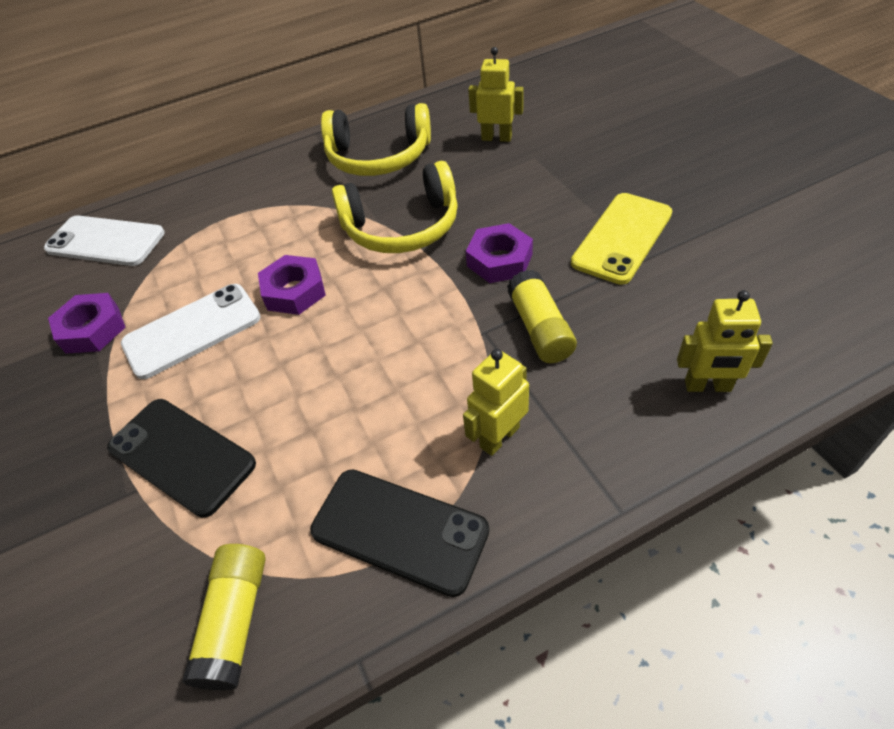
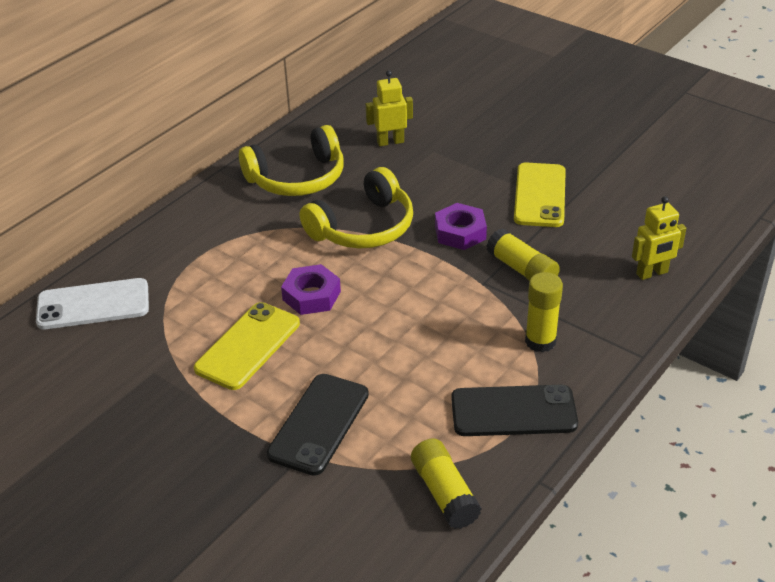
camera: 30 degrees left, 10 degrees down
purple nut [48,293,126,354] -> none
black phone [107,399,256,518] -> black phone turned 75 degrees counterclockwise [267,374,369,476]
white phone [121,284,261,379] -> yellow phone [194,302,300,390]
yellow robot [463,349,529,456] -> yellow glue stick [525,272,563,353]

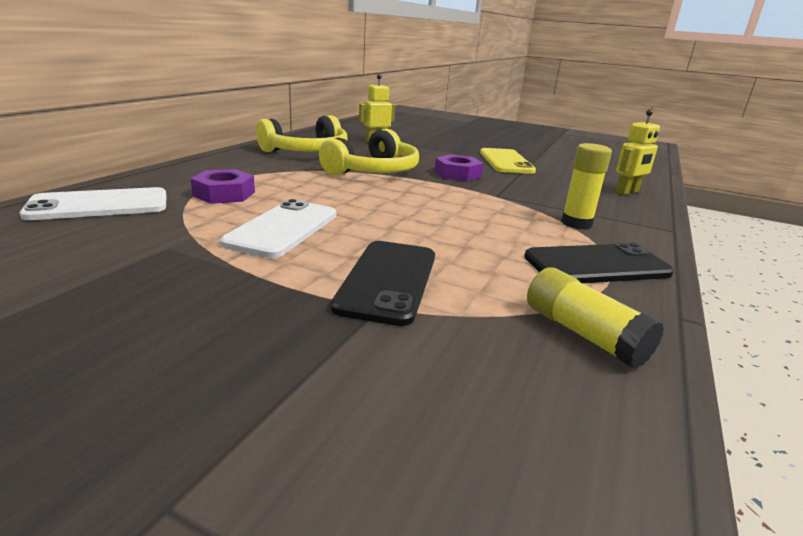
camera: 15 degrees left, 15 degrees down
yellow phone [194,302,300,390] -> white phone [221,199,336,258]
purple nut [281,264,341,315] -> purple nut moved to [190,169,255,204]
yellow glue stick [486,228,560,281] -> none

